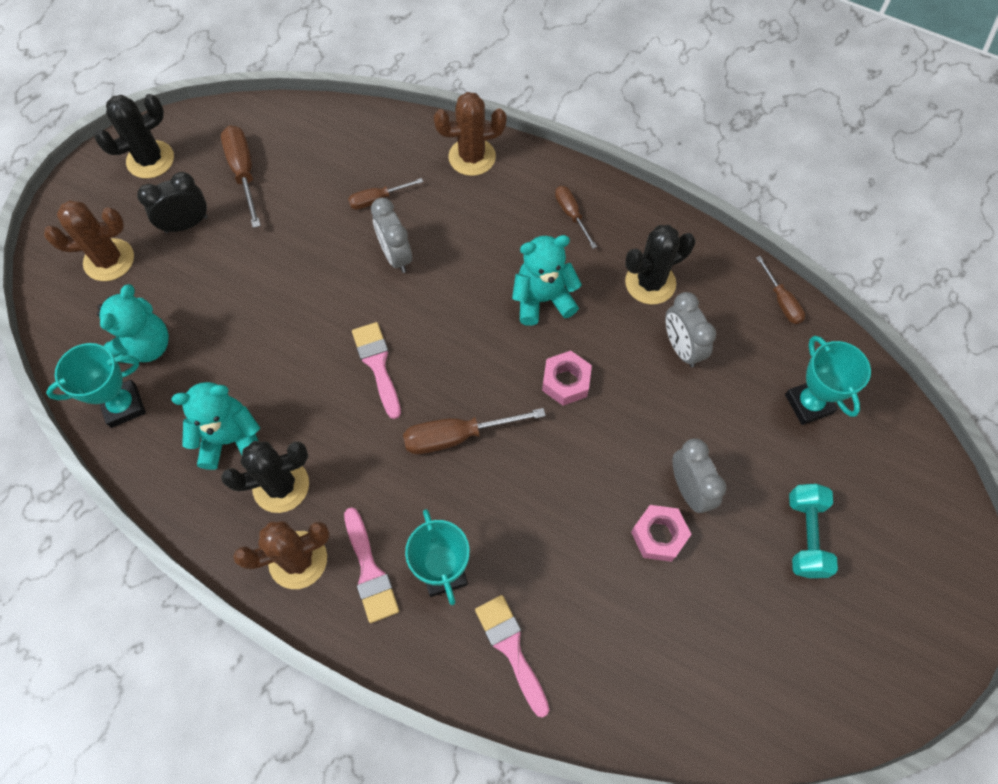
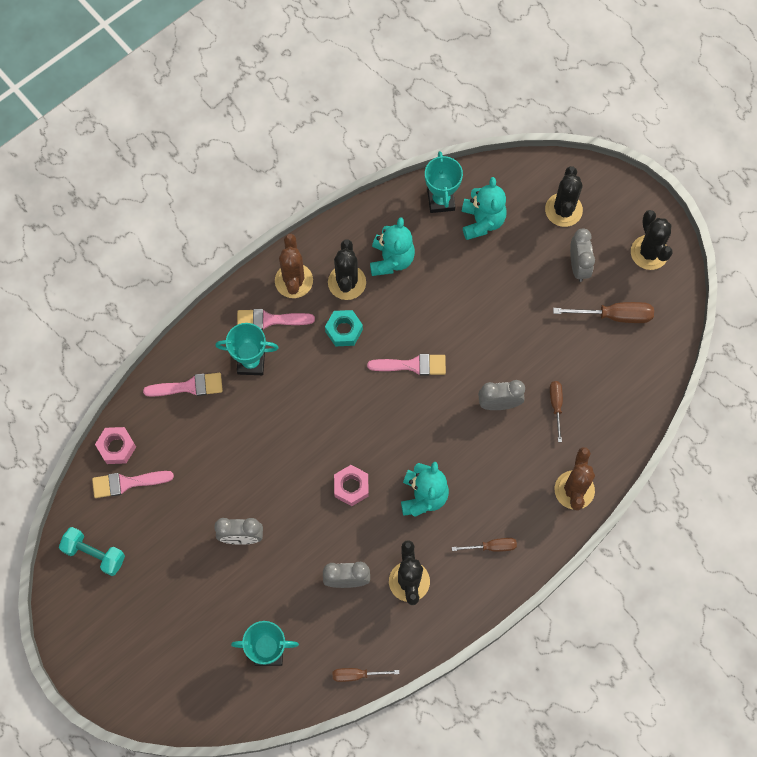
camera: 110 degrees right, 5 degrees up
brown cactus [44,200,134,281] -> black cactus [545,166,583,227]
turquoise teddy bear [97,284,169,364] -> turquoise teddy bear turned 135 degrees counterclockwise [462,177,507,240]
black clock [137,172,208,233] -> grey clock [570,228,595,282]
brown screwdriver [403,408,546,454] -> none
pink nut [631,505,692,562] -> pink nut moved to [95,427,136,464]
turquoise dumbbell [789,484,838,578] -> turquoise dumbbell moved to [59,527,125,576]
none -> pink brush [92,471,174,498]
none -> turquoise nut [325,310,363,347]

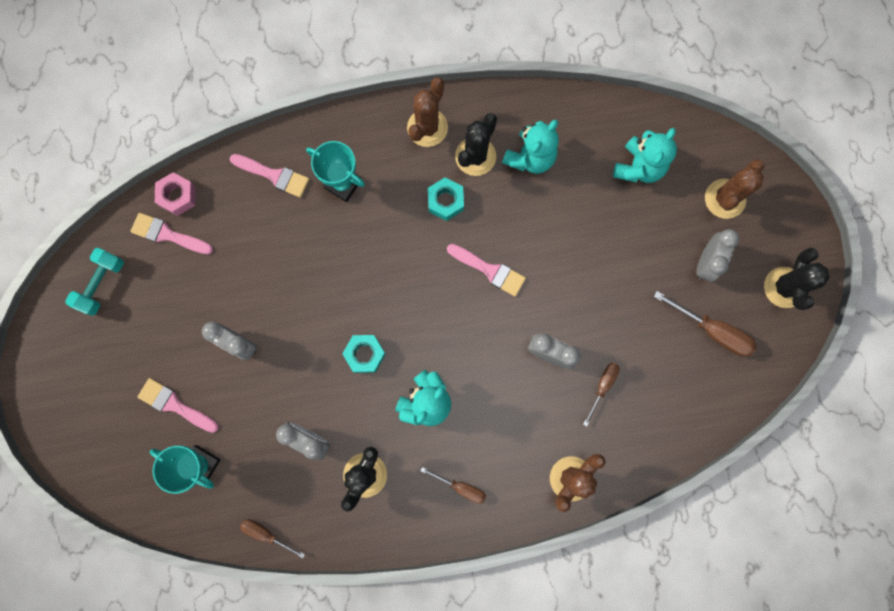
camera: 30 degrees right, 10 degrees up
turquoise dumbbell [59,527,125,576] -> turquoise dumbbell turned 60 degrees clockwise [65,248,124,316]
pink brush [237,309,315,330] -> pink brush moved to [138,378,219,433]
pink nut [334,465,369,506] -> turquoise nut [342,335,386,373]
turquoise trophy [425,151,463,213] -> none
black cactus [545,166,583,227] -> brown cactus [705,159,764,219]

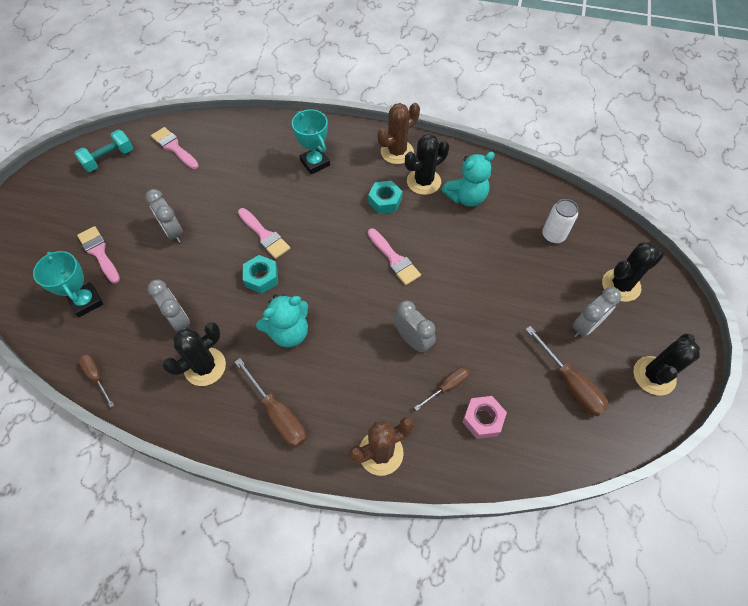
camera: 25 degrees right, 20 degrees down
pink nut [155,173,196,216] -> pink nut moved to [463,396,507,439]
pink brush [229,154,309,198] -> pink brush moved to [238,208,290,259]
brown screwdriver [421,467,486,504] -> brown screwdriver [235,358,307,448], size x1.62
turquoise teddy bear [613,128,677,183] -> white can [542,199,578,244]
brown cactus [705,159,764,219] -> black cactus [602,242,664,302]

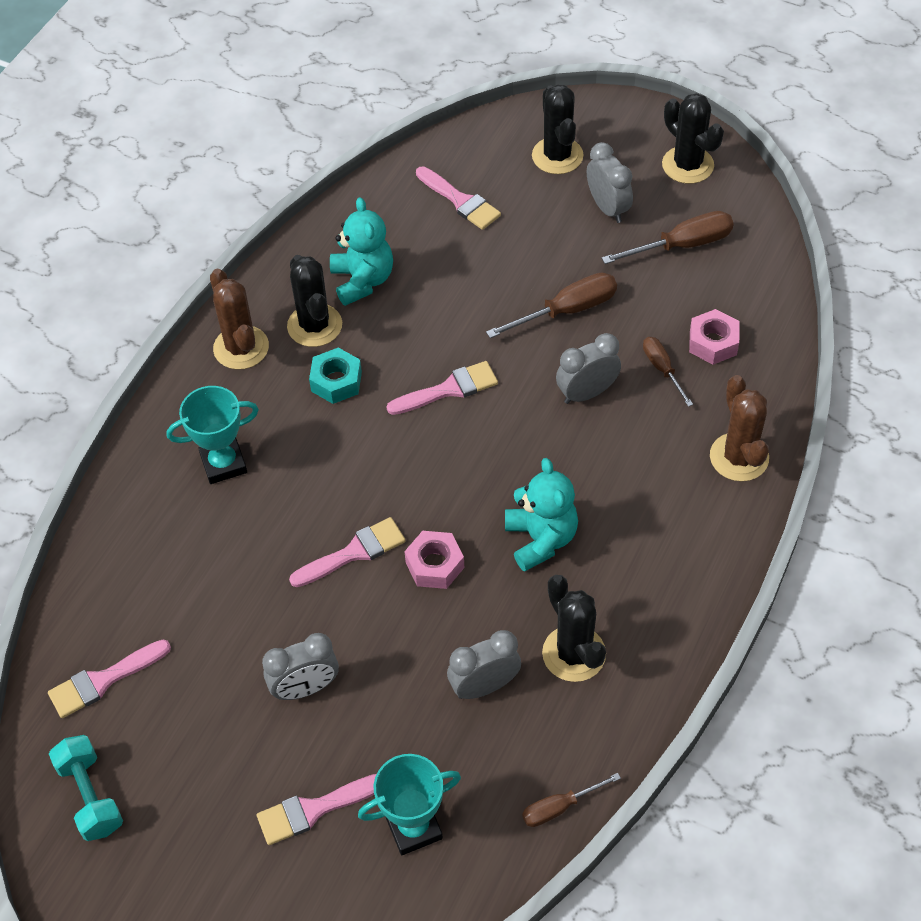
camera: 75 degrees left, 5 degrees down
brown screwdriver [235,358,307,448] -> brown screwdriver moved to [486,272,617,338]
turquoise nut [243,255,278,294] -> pink nut [404,531,464,589]
white can [542,199,578,244] -> pink brush [416,166,501,230]

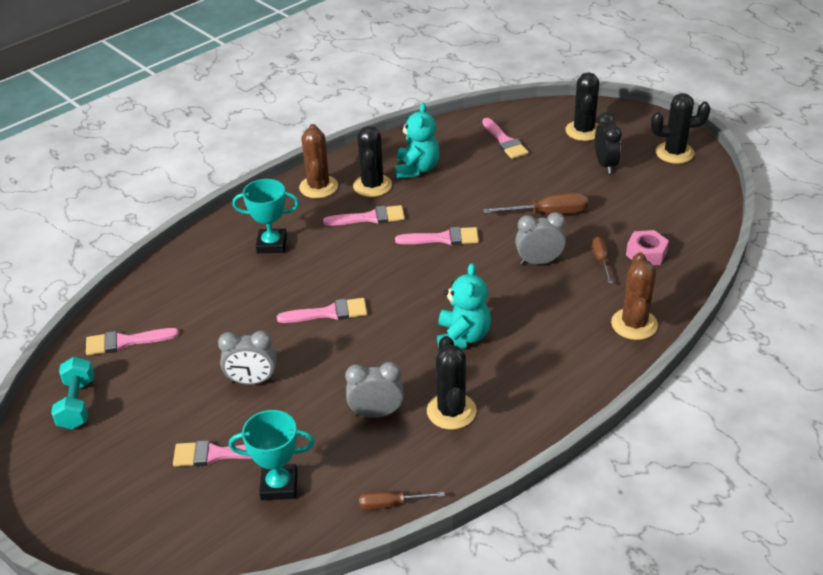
camera: 20 degrees right, 15 degrees down
turquoise nut [309,348,362,404] -> pink brush [323,205,405,226]
pink nut [404,531,464,589] -> none
grey clock [587,142,633,223] -> black clock [595,112,622,174]
brown screwdriver [602,211,734,264] -> none
black cactus [662,93,724,184] -> black cactus turned 75 degrees counterclockwise [651,93,711,164]

